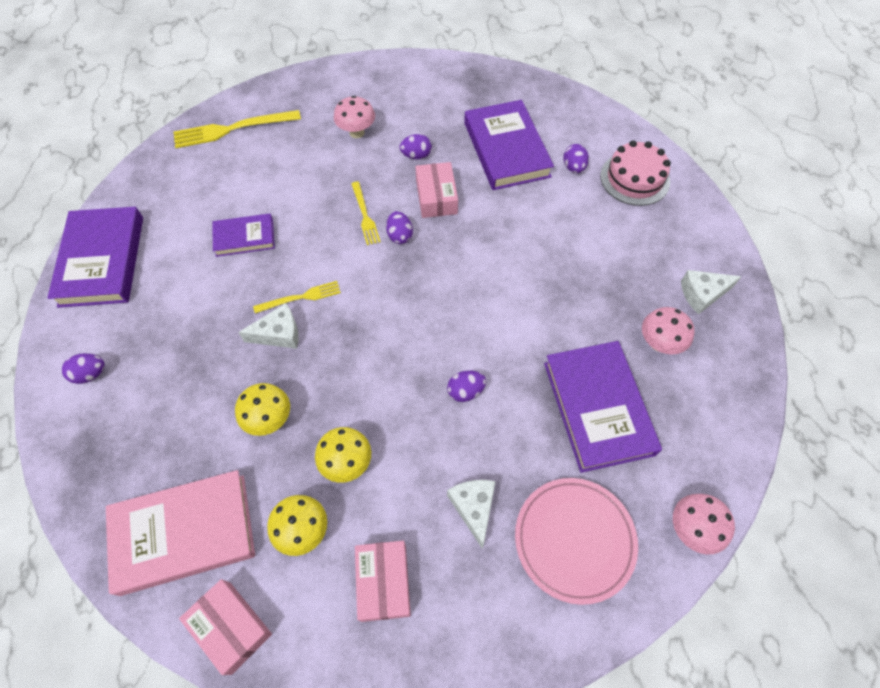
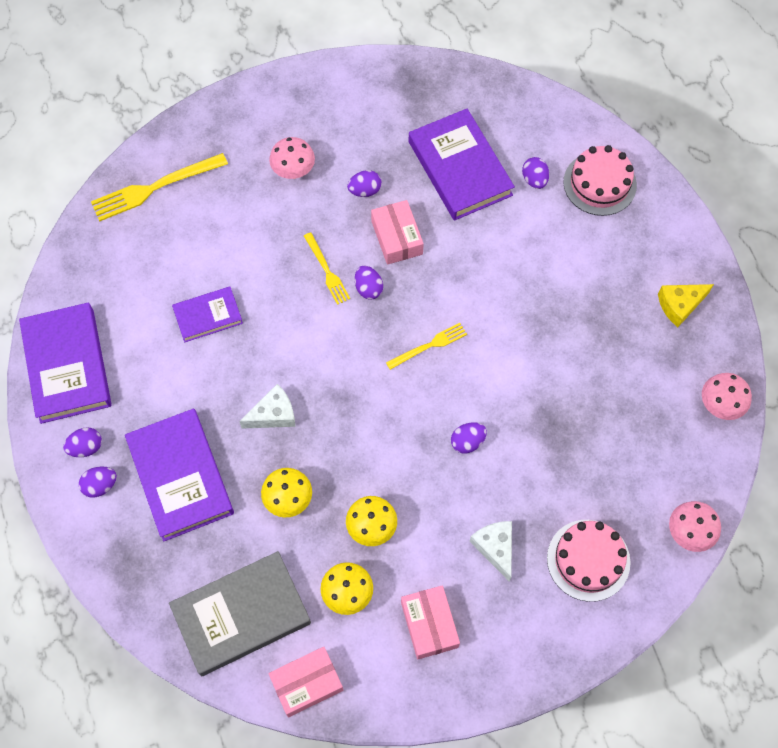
camera: 10 degrees left, 5 degrees up
pink book [106,470,255,596] -> grey book [169,551,311,676]
pink box [179,579,272,675] -> pink box turned 60 degrees counterclockwise [268,647,343,717]
yellow fork [253,281,341,313] -> yellow fork moved to [386,323,467,370]
pink plate [515,478,638,605] -> pink cake [547,520,631,602]
purple book [544,341,662,473] -> purple book moved to [125,409,234,541]
pink mushroom [642,307,695,355] -> pink mushroom moved to [702,373,752,420]
white cheese [681,270,742,315] -> yellow cheese [658,284,714,327]
none -> purple egg [63,427,102,457]

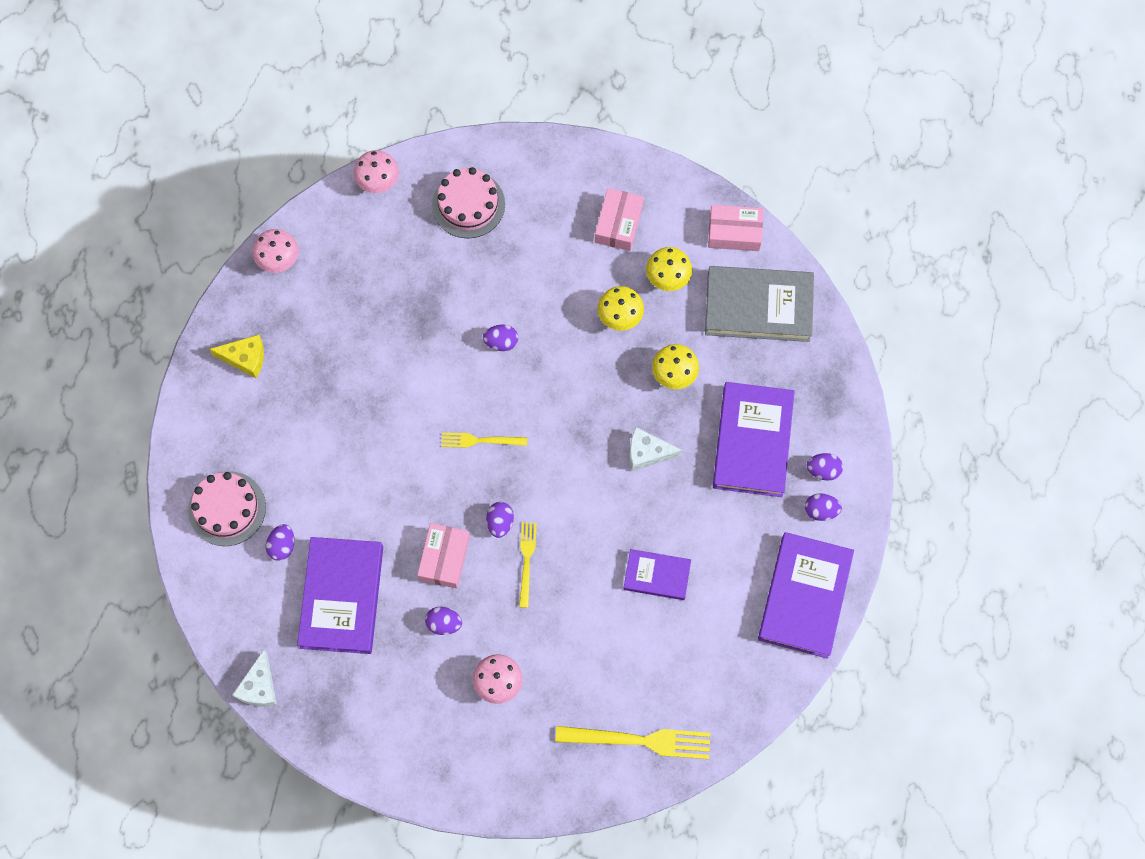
camera: 150 degrees left, 5 degrees up
white cheese [469,521,512,582] -> white cheese moved to [232,650,277,707]

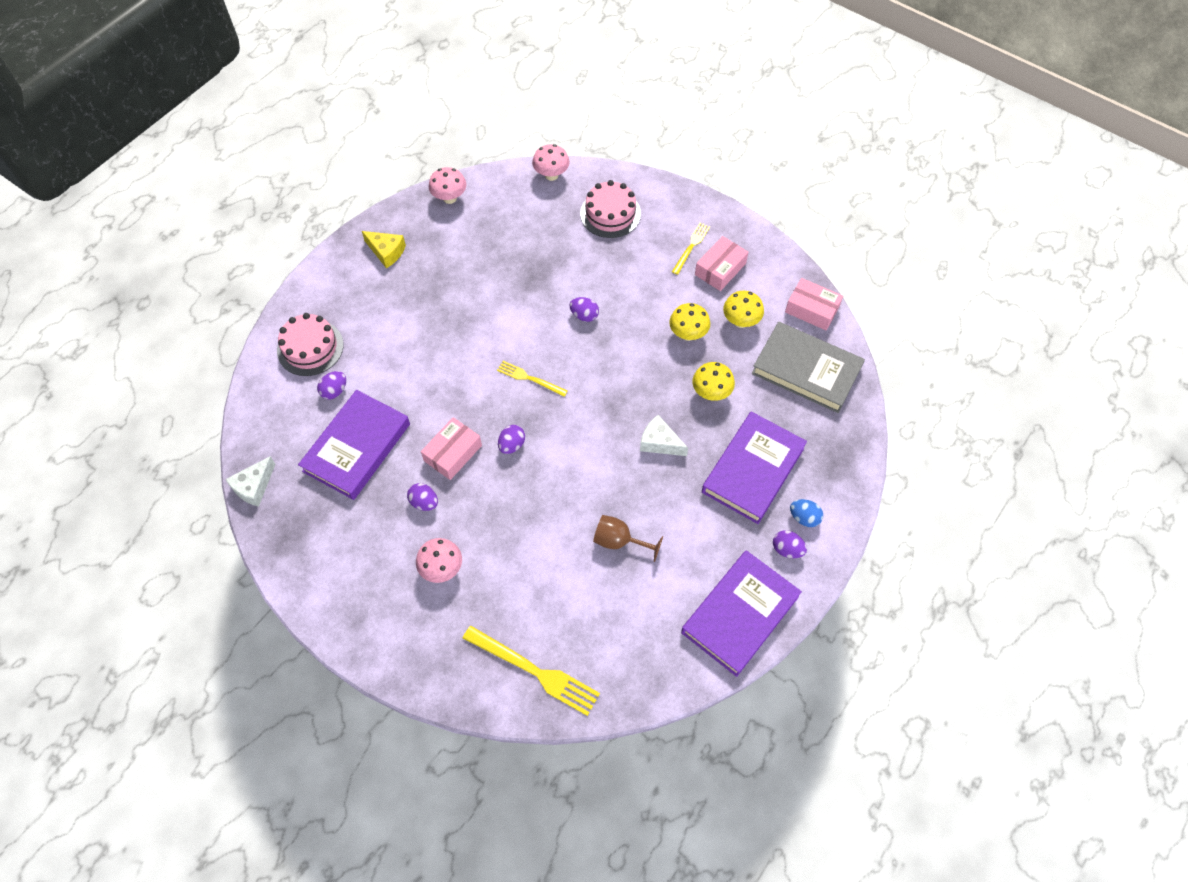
camera: 25 degrees right, 10 degrees down
yellow fork [519,522,537,608] -> yellow fork moved to [672,222,710,275]
purple book [623,549,691,600] -> brown goblet [593,515,663,562]
purple egg [807,453,843,481] -> blue egg [790,499,823,527]

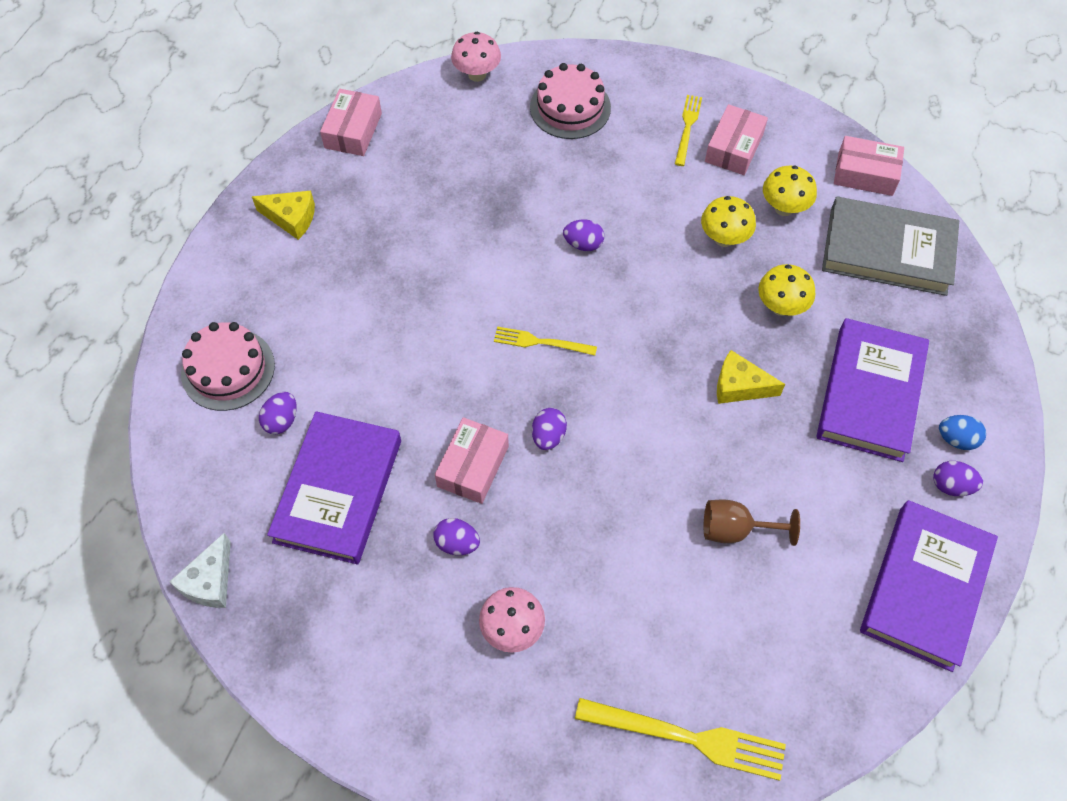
camera: 15 degrees left, 0 degrees up
pink mushroom [429,167,466,204] -> pink box [320,89,382,156]
white cheese [640,415,688,456] -> yellow cheese [717,350,785,404]

